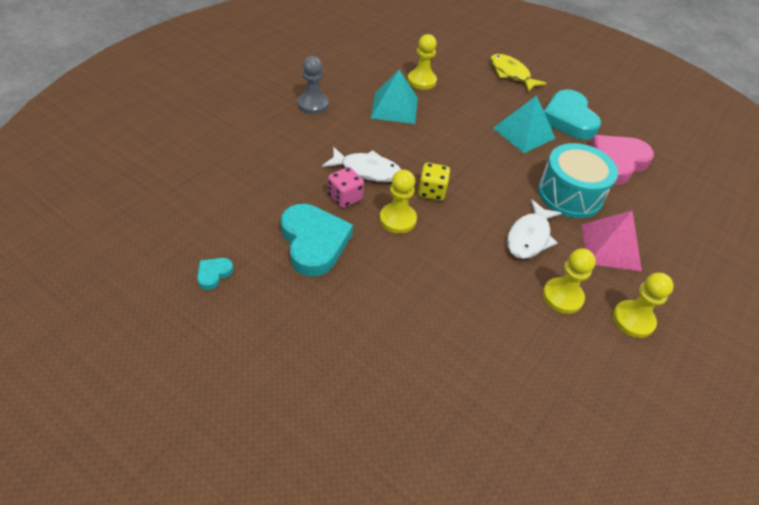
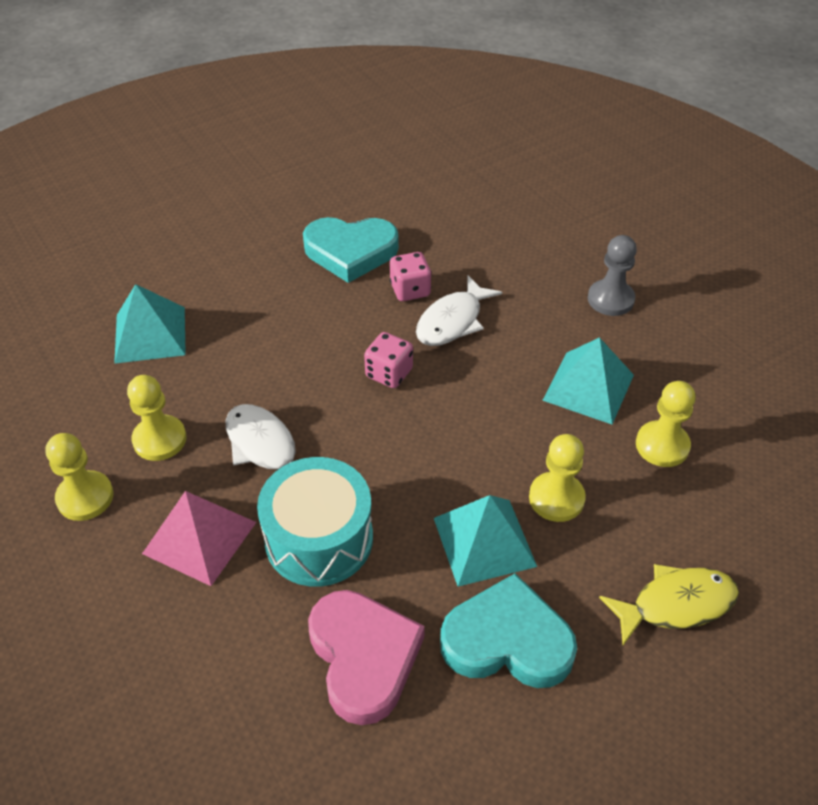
camera: 115 degrees right, 0 degrees up
turquoise heart [197,258,234,290] -> none
yellow pawn [379,170,417,234] -> yellow pawn moved to [529,434,586,522]
yellow dice [418,163,450,201] -> pink dice [364,332,413,388]
none -> turquoise pyramid [114,284,186,364]

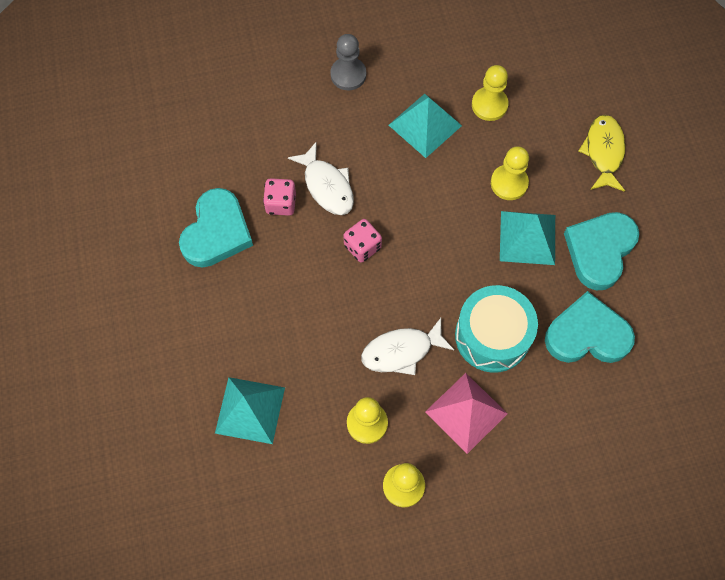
camera: 70 degrees left, 20 degrees up
pink heart [308,590,425,725] -> turquoise heart [545,291,635,363]

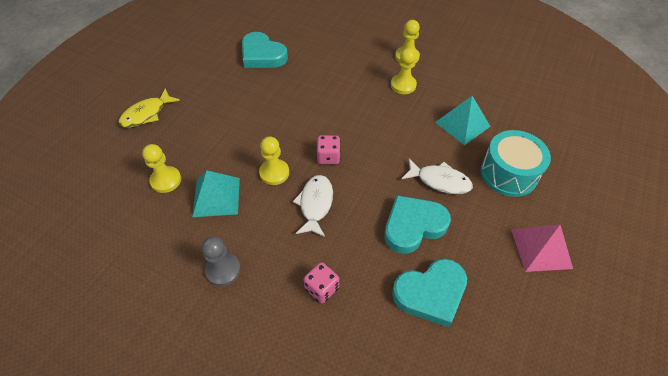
camera: 140 degrees left, 15 degrees down
pink dice [263,178,296,216] -> pink dice moved to [304,262,339,303]
white fish [361,318,454,375] -> white fish moved to [401,159,473,194]
pink pyramid [425,373,508,454] -> pink pyramid moved to [511,224,573,272]
turquoise drum [455,285,538,373] -> turquoise drum moved to [480,130,551,197]
yellow pawn [491,146,529,200] -> yellow pawn moved to [259,136,289,185]
turquoise pyramid [500,211,555,265] -> none
turquoise heart [564,212,639,290] -> turquoise heart moved to [392,259,467,327]

